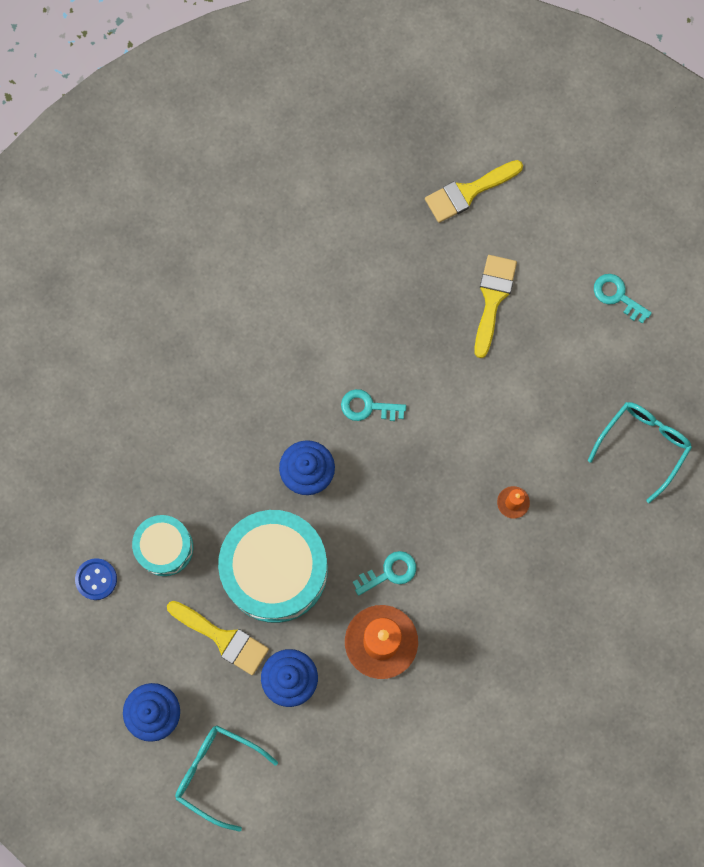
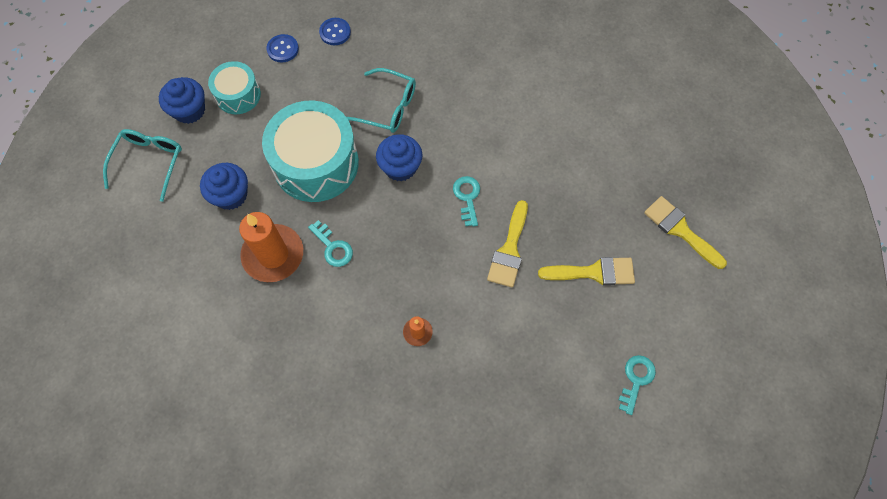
camera: 75 degrees right, 10 degrees down
turquoise drum [132,515,194,576] -> turquoise drum moved to [208,61,261,114]
yellow brush [167,601,269,675] -> yellow brush moved to [487,200,528,288]
turquoise glasses [588,402,692,503] -> turquoise glasses moved to [347,68,416,133]
none -> blue button [319,18,351,45]

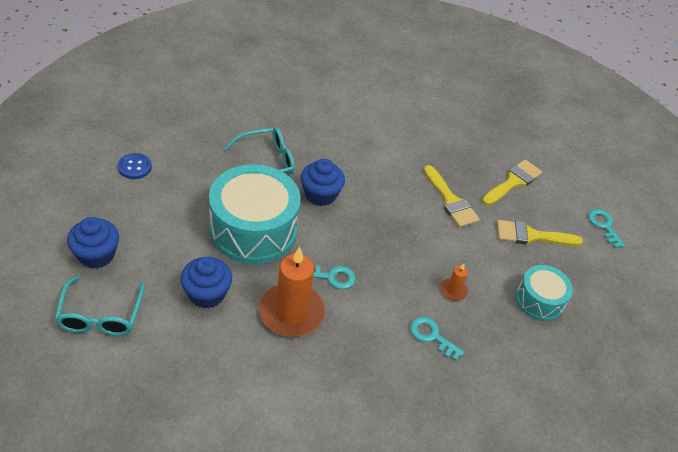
camera: 50 degrees left, 20 degrees down
turquoise glasses [103,129,182,202] -> turquoise glasses turned 150 degrees counterclockwise [55,276,145,336]
turquoise drum [208,61,261,114] -> turquoise drum moved to [516,265,573,321]
blue button [319,18,351,45] -> none
turquoise key [453,176,480,227] -> turquoise key moved to [410,317,464,361]
yellow brush [644,196,727,269] -> yellow brush moved to [497,220,583,246]

